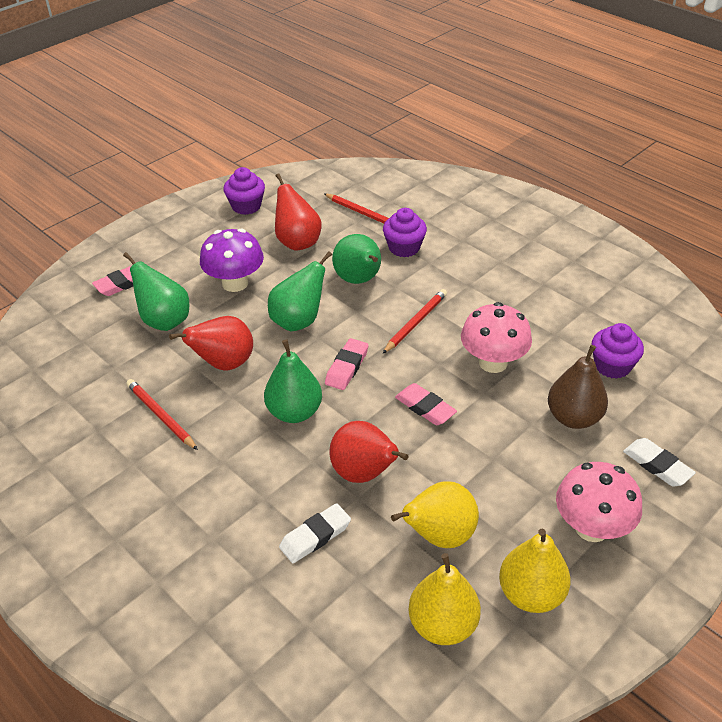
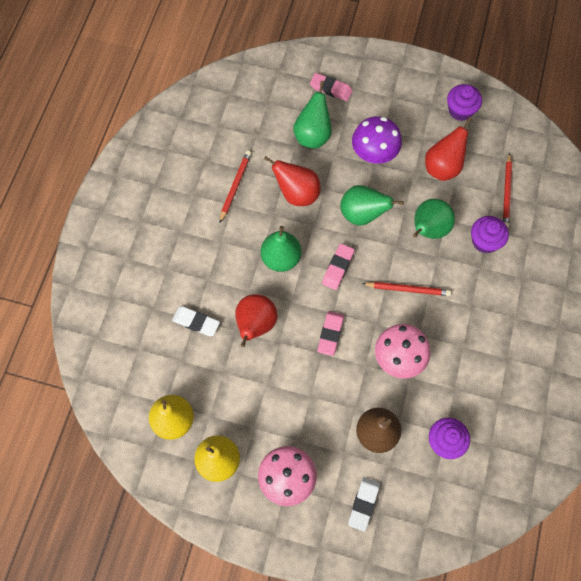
camera: 60 degrees right, 25 degrees up
pink eraser [325,338,368,390] -> pink eraser turned 60 degrees counterclockwise [322,244,354,290]
yellow pear [391,481,479,548] -> none

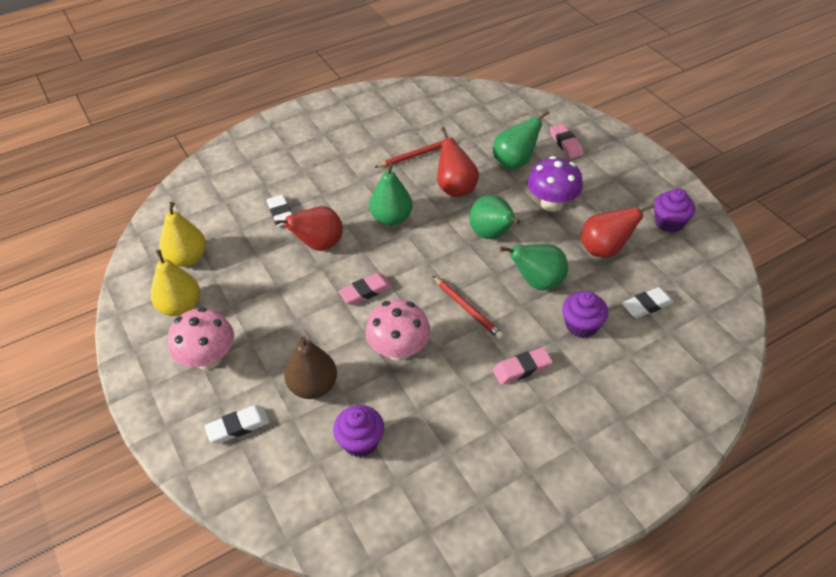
camera: 45 degrees right, 20 degrees down
pink eraser [322,244,354,290] -> pink eraser moved to [493,348,553,385]
red pencil [503,153,512,228] -> white eraser [622,287,674,318]

